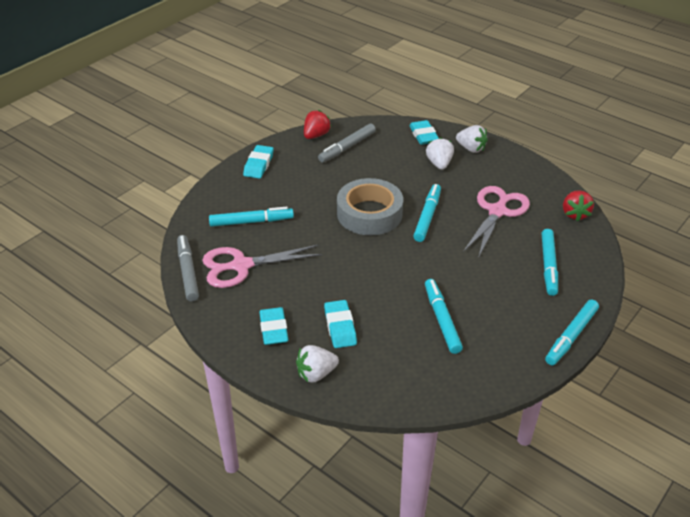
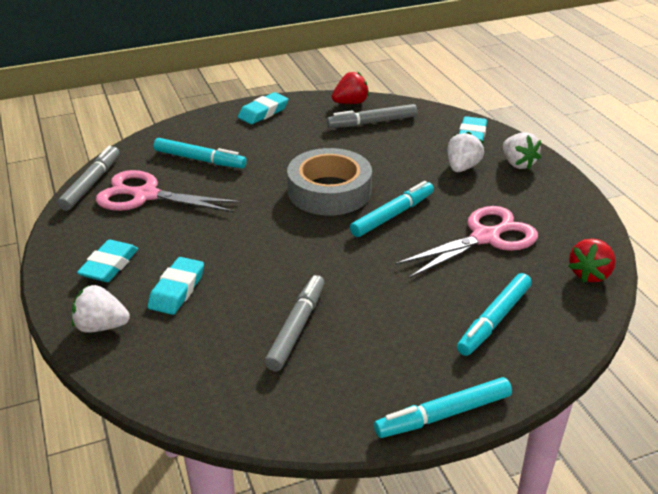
camera: 30 degrees right, 5 degrees down
turquoise marker [425,279,463,354] -> grey marker [265,275,325,372]

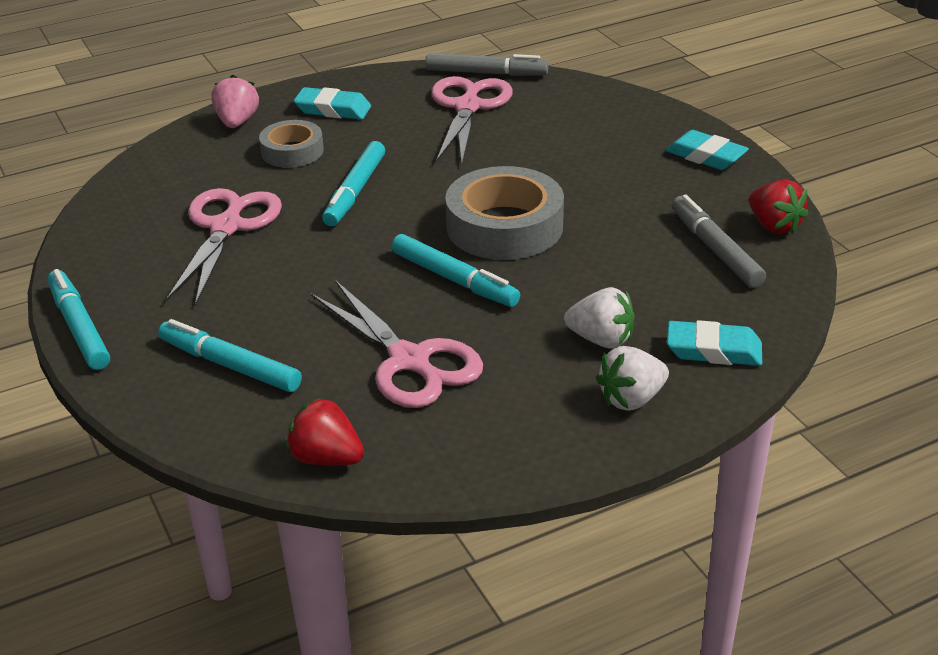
camera: 85 degrees right, 0 degrees up
white strawberry [72,285,130,333] -> pink strawberry [211,75,259,128]
turquoise eraser [148,257,204,315] -> grey tape [259,120,324,168]
turquoise marker [154,138,247,168] -> turquoise marker moved to [322,141,385,226]
grey marker [265,275,325,372] -> pink scissors [166,188,282,306]

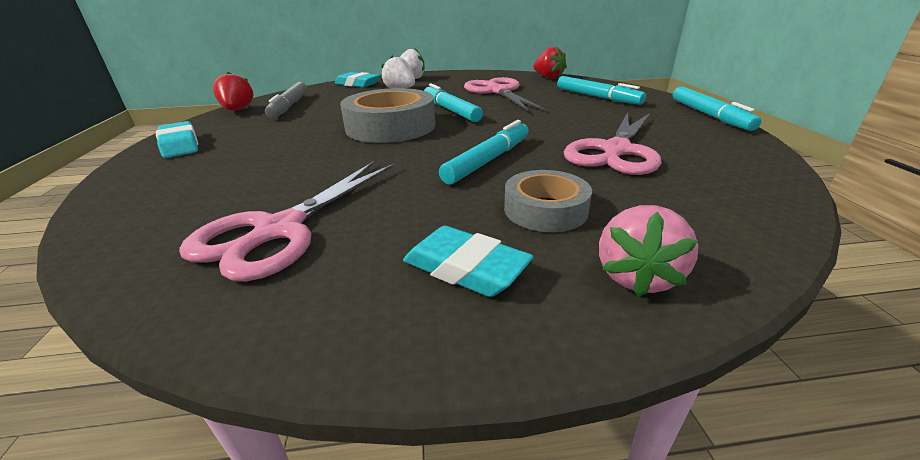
camera: 160 degrees left, 5 degrees down
grey marker [425,53,549,76] -> none

